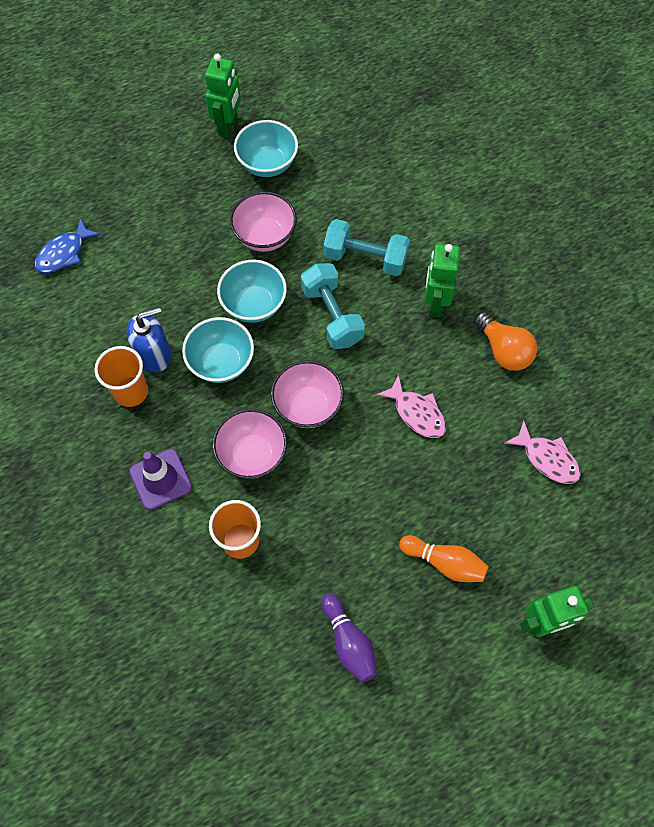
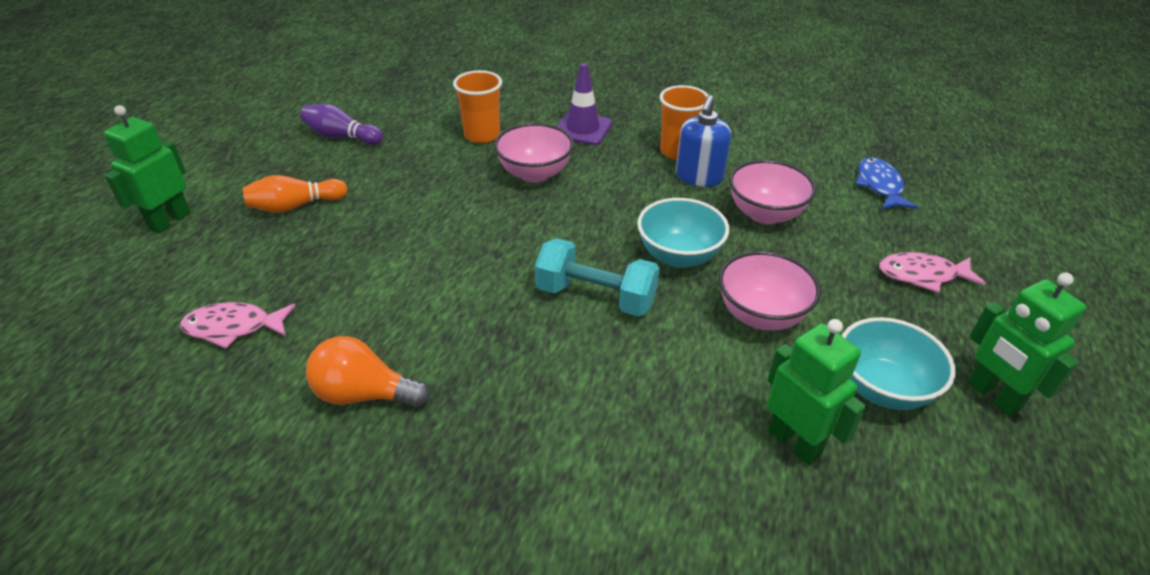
camera: 135 degrees right, 25 degrees down
turquoise bowl [182,317,254,383] -> none
pink bowl [271,360,344,428] -> pink bowl moved to [729,160,816,225]
turquoise dumbbell [324,219,410,276] -> none
pink fish [377,375,446,438] -> pink fish moved to [879,252,986,293]
green robot [425,244,460,317] -> green robot moved to [767,319,866,465]

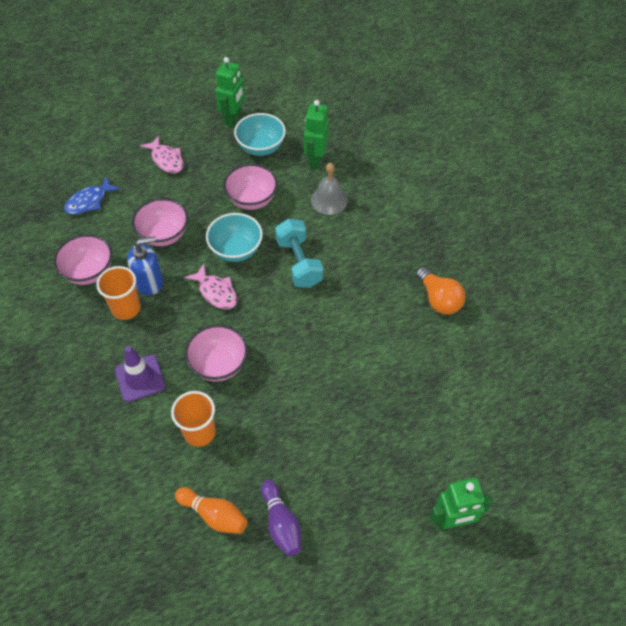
camera: 130 degrees left, 15 degrees up
pink fish [180,302,296,349] -> pink fish moved to [184,264,237,309]
orange bowling pin [243,175,348,213] -> orange bowling pin moved to [175,487,247,534]
none -> pink bowl [54,234,112,285]
none -> grey bell [311,163,348,215]

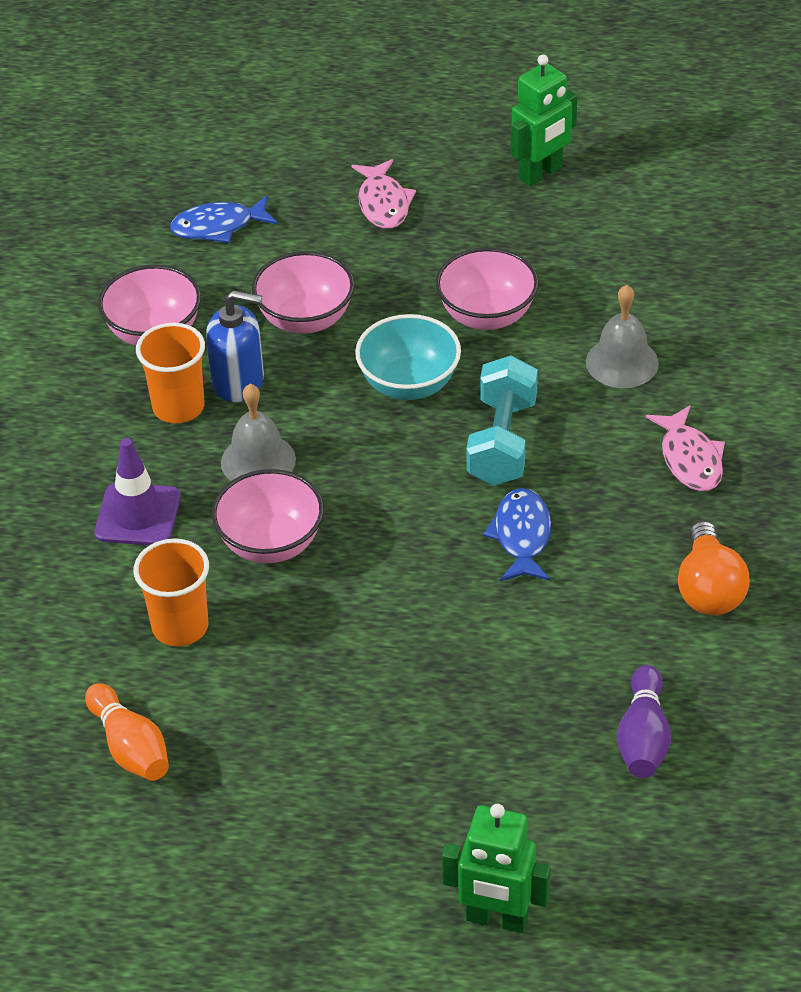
camera: 30 degrees right, 10 degrees down
pink fish [184,264,237,309] -> pink fish moved to [646,405,725,491]
turquoise bowl [234,113,286,156] -> none
purple bowling pin [261,480,301,556] -> purple bowling pin moved to [617,665,671,778]
green robot [304,100,329,169] -> none
none -> grey bell [221,384,296,481]
none -> blue fish [483,488,551,581]

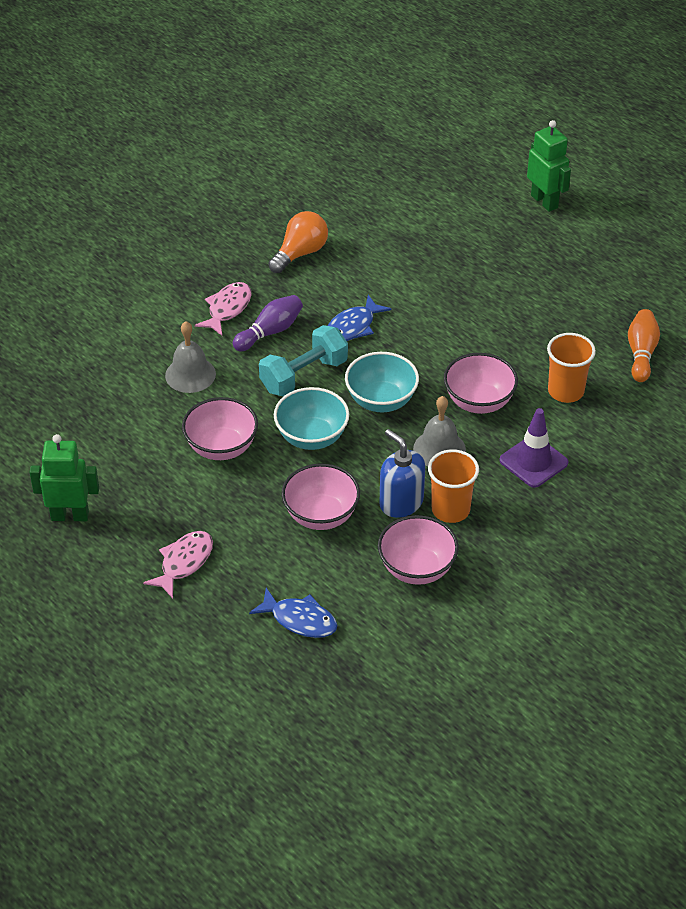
camera: 140 degrees left, 0 degrees up
purple bowling pin [617,665,671,778] -> purple bowling pin moved to [233,295,303,351]
none -> turquoise bowl [345,352,419,412]

